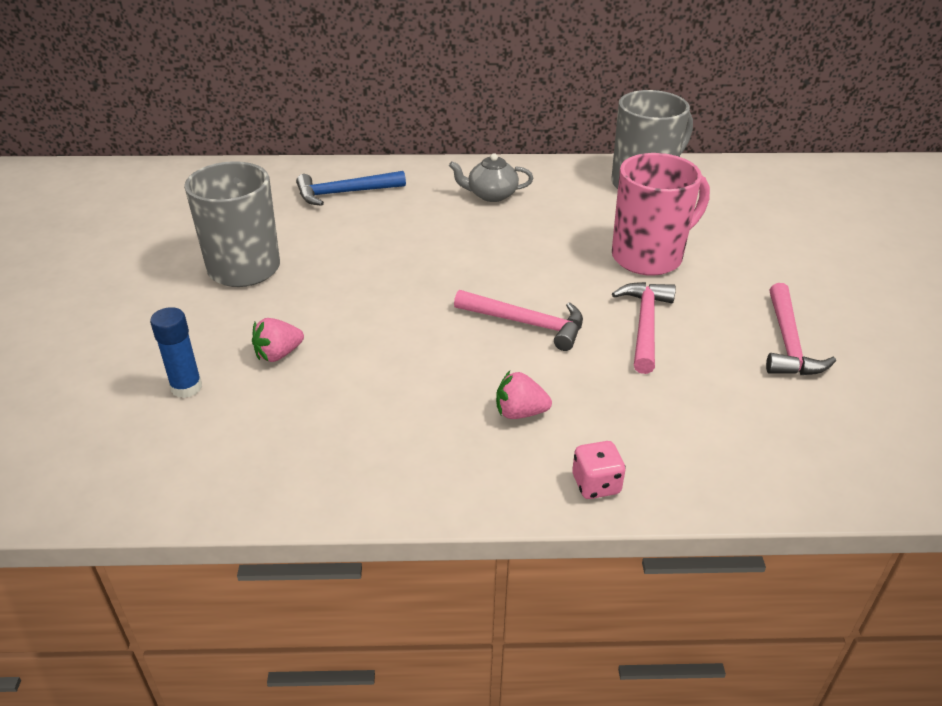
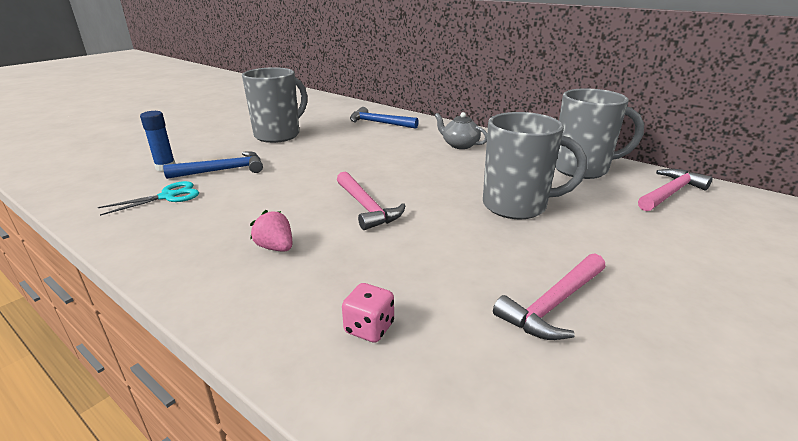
camera: 40 degrees right, 10 degrees down
pink strawberry [252,318,304,362] -> blue hammer [163,152,263,179]
pink dice [572,441,626,499] -> pink dice moved to [342,283,394,343]
pink mug [612,153,710,276] -> grey mug [483,112,587,219]
pink hammer [612,282,676,374] -> pink hammer moved to [638,169,712,211]
none -> turquoise scissors [98,181,199,216]

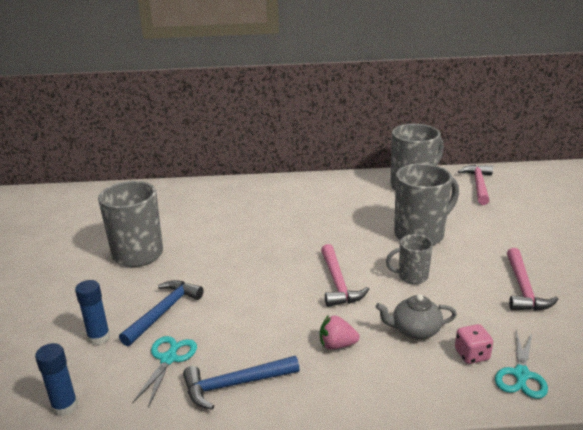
camera: 40 degrees left, 0 degrees up
pink hammer [337,172,406,230] -> pink hammer turned 60 degrees clockwise [321,244,369,307]
blue hammer [350,107,419,129] -> blue hammer moved to [183,356,300,410]
grey teapot [435,112,487,149] -> grey teapot moved to [376,294,457,339]
none -> blue glue stick [35,343,78,416]
none -> grey mug [386,234,433,284]
none -> turquoise scissors [495,330,548,399]

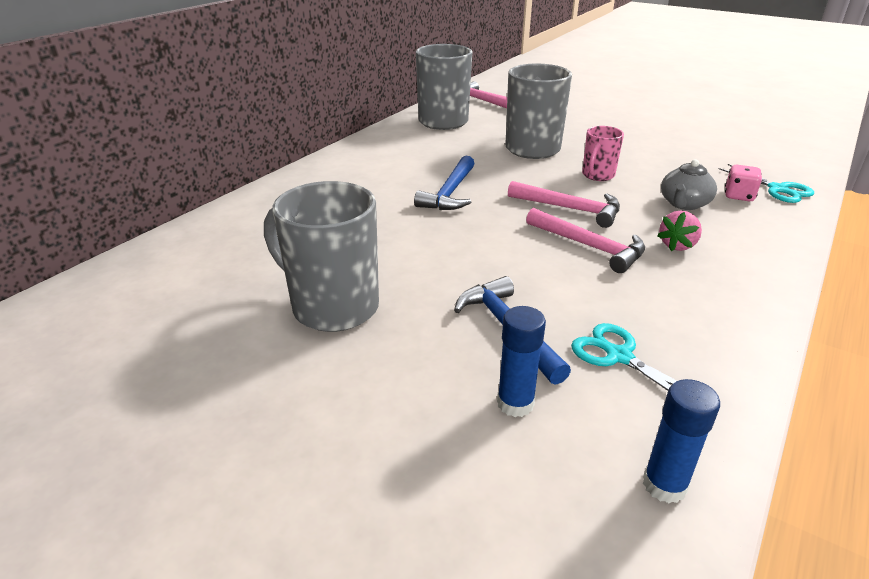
camera: 55 degrees left, 5 degrees up
blue hammer [183,356,300,410] -> blue hammer moved to [414,155,475,210]
grey mug [386,234,433,284] -> pink mug [582,126,624,181]
pink hammer [507,248,559,311] -> pink hammer moved to [526,208,645,273]

